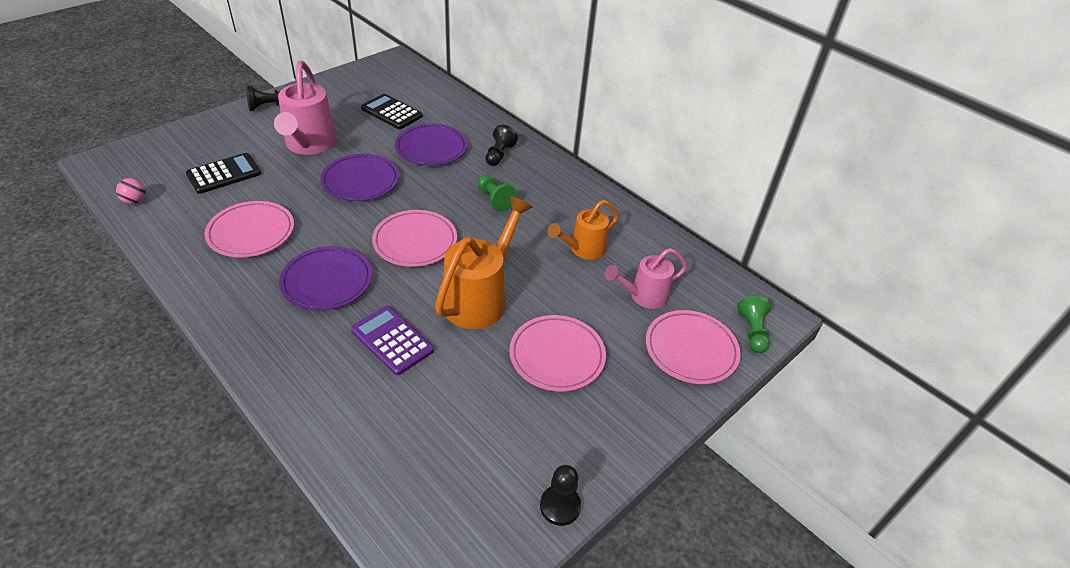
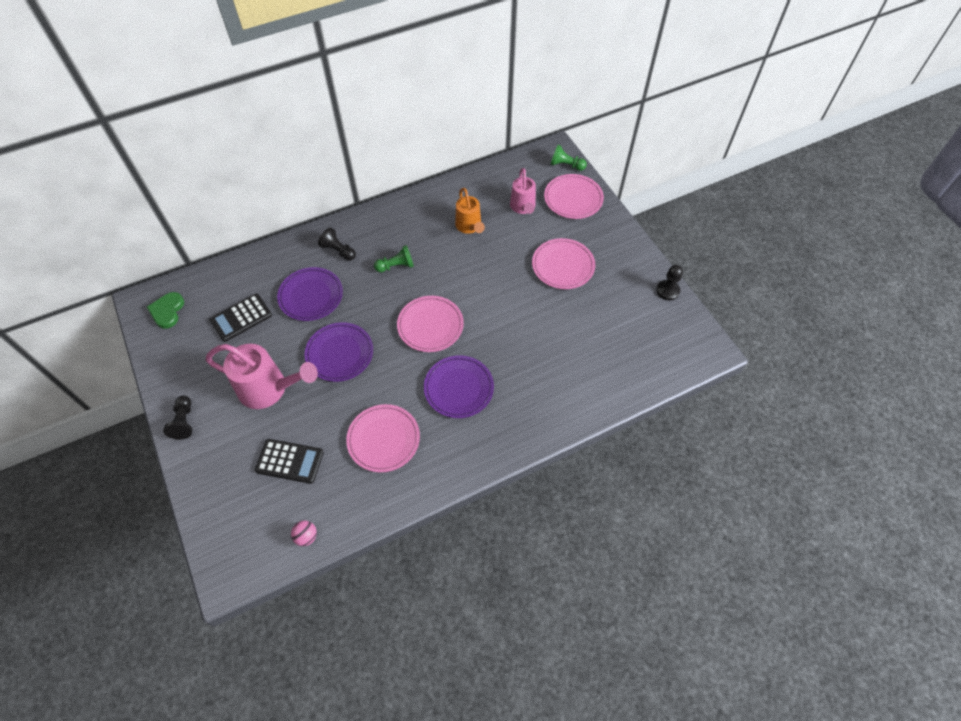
camera: 70 degrees left, 15 degrees up
black calculator [186,153,261,194] -> black calculator turned 120 degrees clockwise [255,439,324,484]
purple calculator [351,306,434,375] -> none
orange watering can [435,196,532,329] -> none
none -> green heart [147,292,184,329]

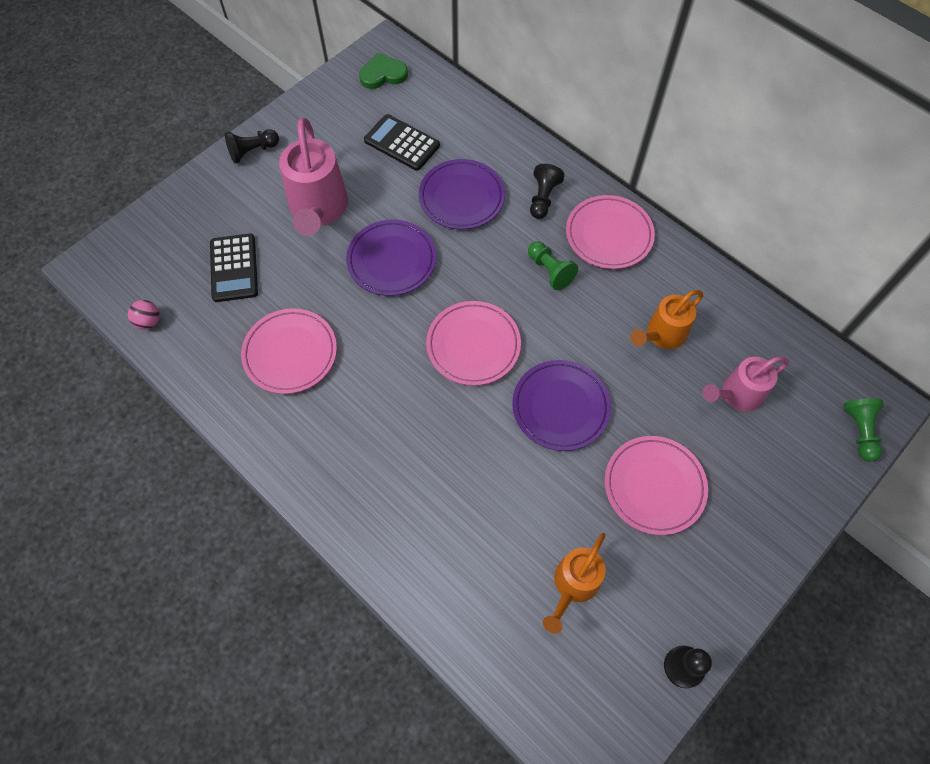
camera: 70 degrees right, 5 degrees up
purple plate [424,355,494,418] -> purple plate moved to [512,360,611,451]
pink plate [544,174,604,219] -> pink plate moved to [566,195,655,269]
none -> orange watering can [543,533,606,634]

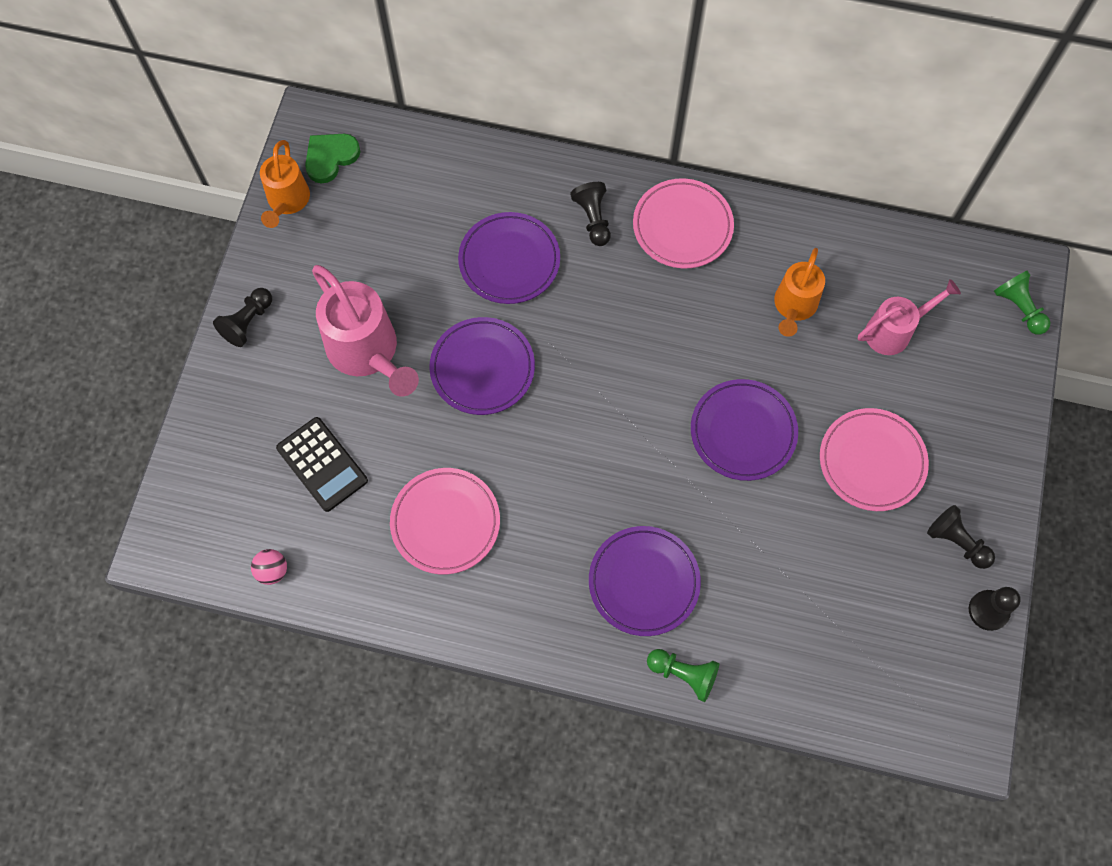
camera: 30 degrees left, 5 degrees up
black calculator [364,114,440,171] -> none
pink plate [426,301,521,386] -> none
green pawn [528,241,578,290] -> green pawn moved to [647,649,719,702]
orange watering can [543,533,606,634] -> orange watering can moved to [260,140,310,228]
pink watering can [702,356,789,412] -> pink watering can turned 150 degrees counterclockwise [858,279,961,355]
none -> purple plate [589,526,701,636]
none -> black pawn [927,505,995,569]

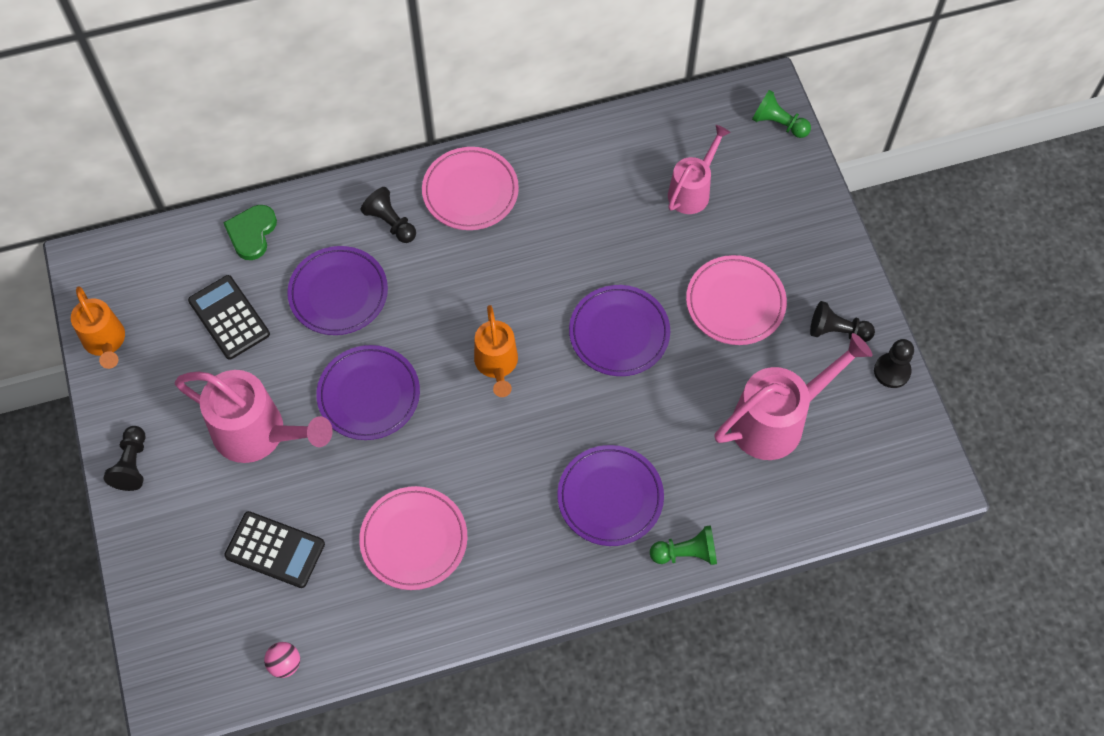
camera: 30 degrees left, 5 degrees down
green heart [305,134,360,184] -> green heart moved to [223,205,277,260]
orange watering can [774,248,825,337] -> orange watering can moved to [474,305,518,397]
none -> black calculator [188,275,270,360]
none -> pink watering can [714,333,873,460]

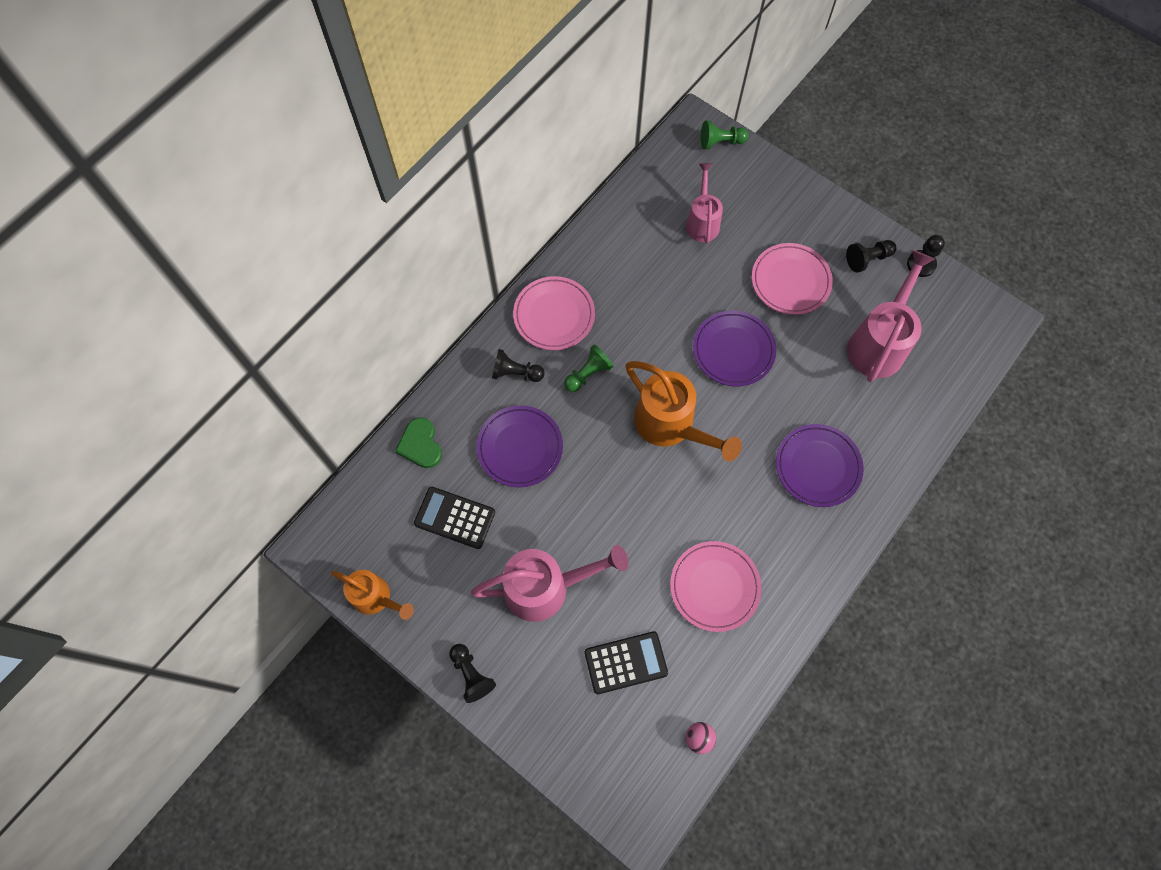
camera: 35 degrees left, 5 degrees up
purple plate [316,345,420,440] -> none
orange watering can [474,305,518,397] -> orange watering can [626,361,742,461], size x1.60
green pawn [650,525,717,565] -> green pawn moved to [564,345,614,392]

